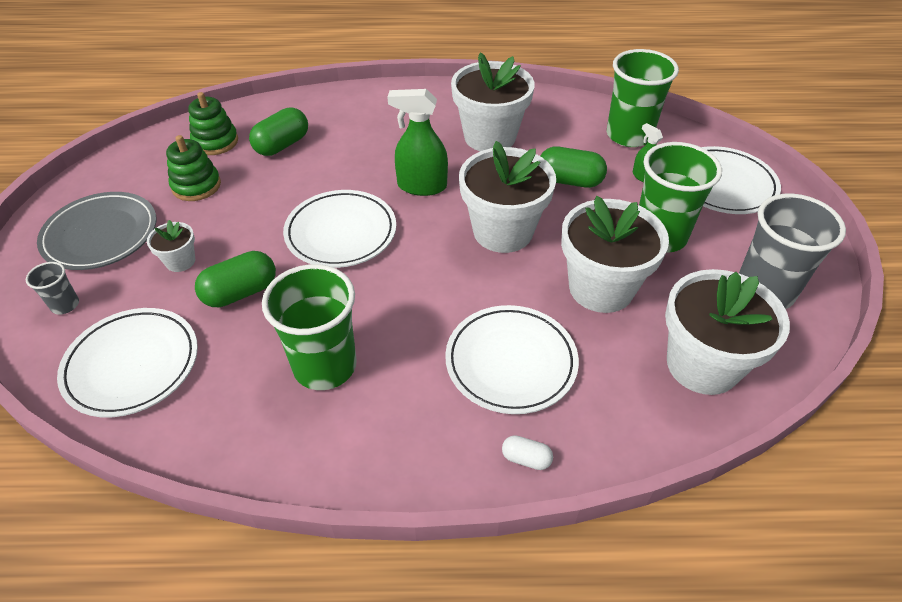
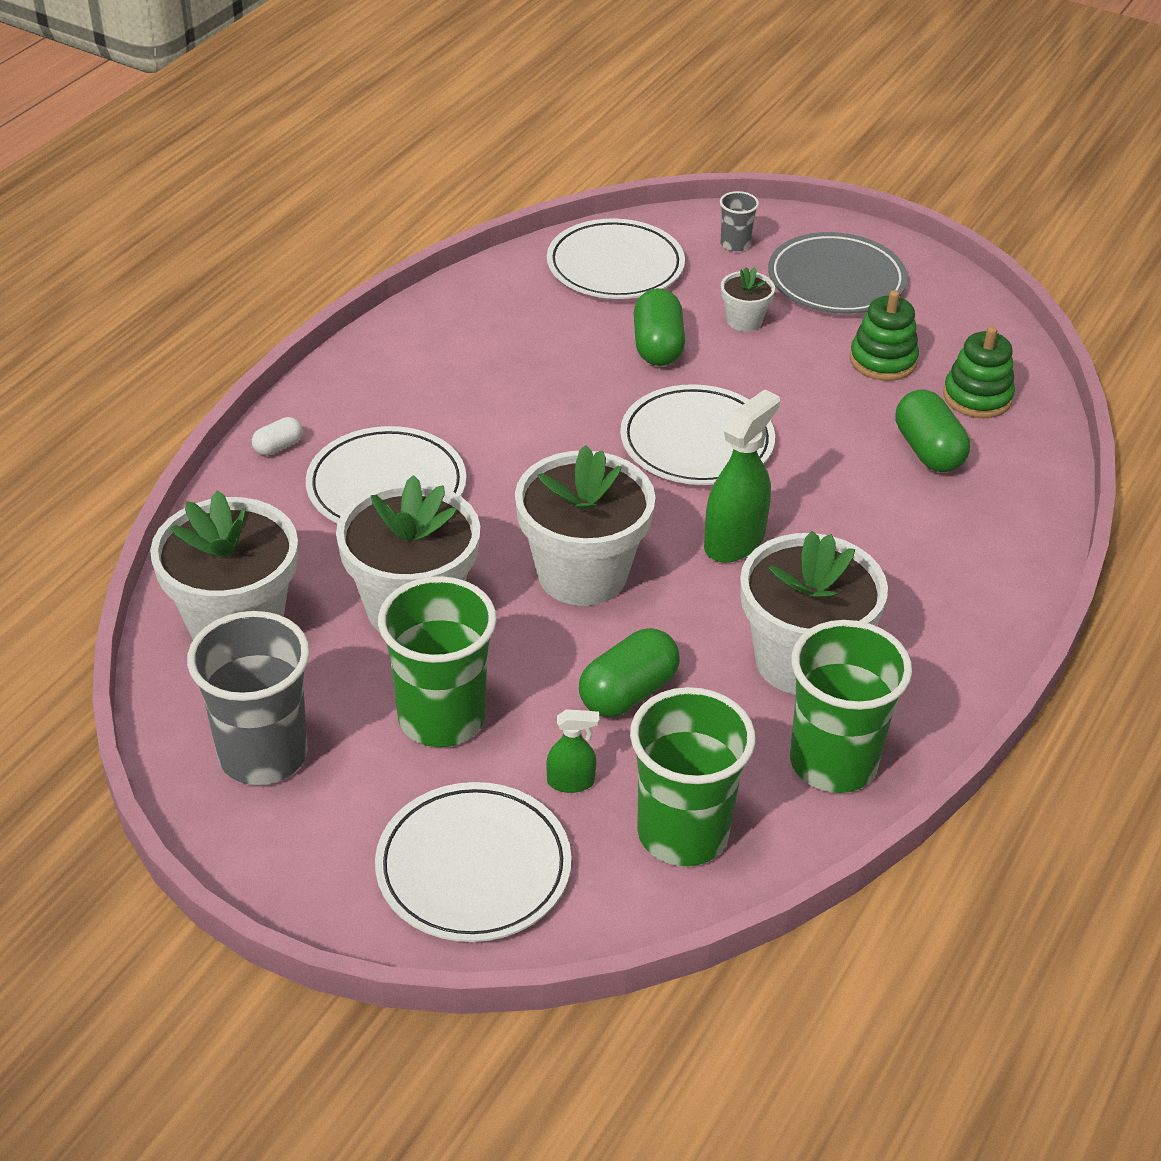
camera: 120 degrees right, 5 degrees down
green cup [262,264,357,390] -> green cup moved to [790,620,912,793]

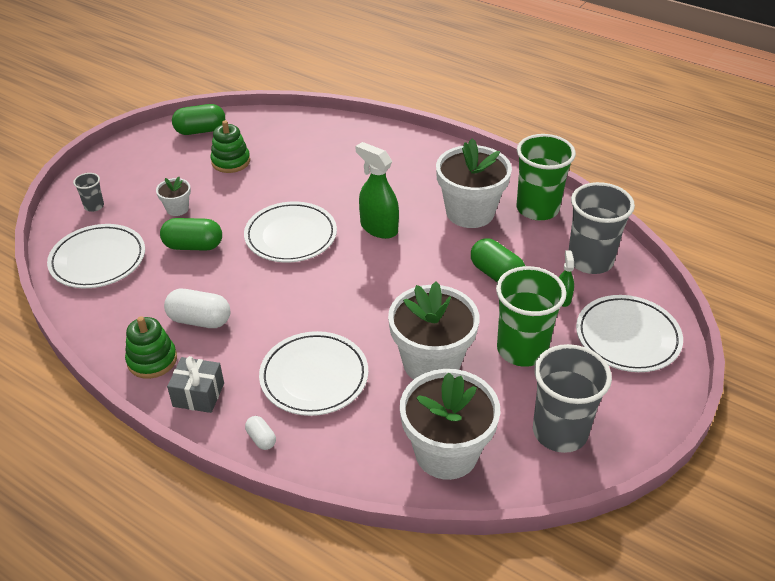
camera: 85 degrees left, 0 degrees up
white flower pot [515,445,655,606] -> none
green cup [630,687,755,866] -> grey cup [569,182,635,274]
grey plate [768,232,908,314] -> none
green capsule [896,389,970,472] -> green capsule moved to [172,104,225,135]
green stacking toy [943,326,1015,418] -> green stacking toy moved to [125,316,177,379]
none -> white capsule [164,289,230,328]
none -> grey gift [167,356,224,413]

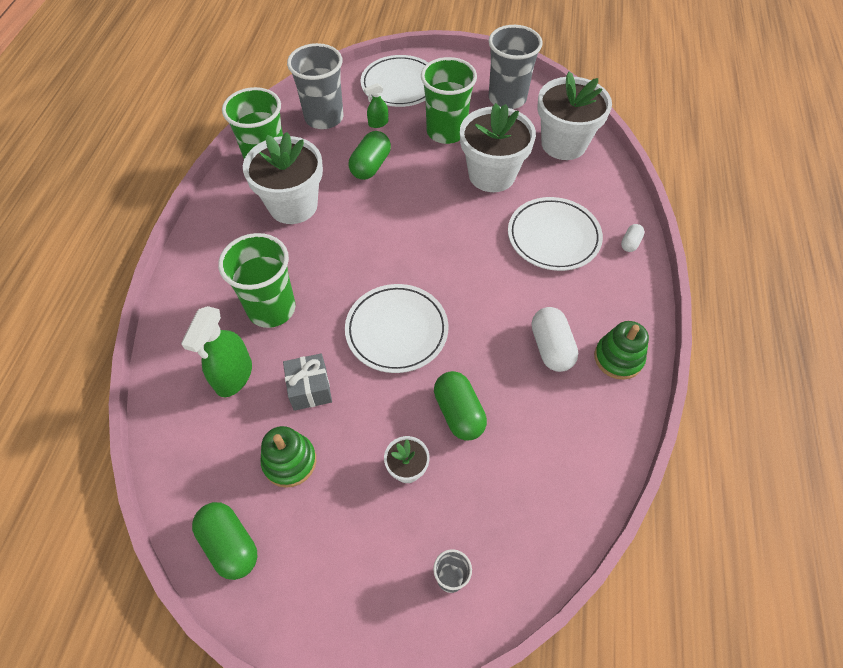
camera: 115 degrees left, 15 degrees up
white plate [47,224,145,288] -> none
grey gift [167,356,224,413] -> grey gift moved to [283,353,332,411]
green spray bottle [356,142,399,239] -> green spray bottle moved to [181,306,252,397]
none -> green cup [218,233,295,328]

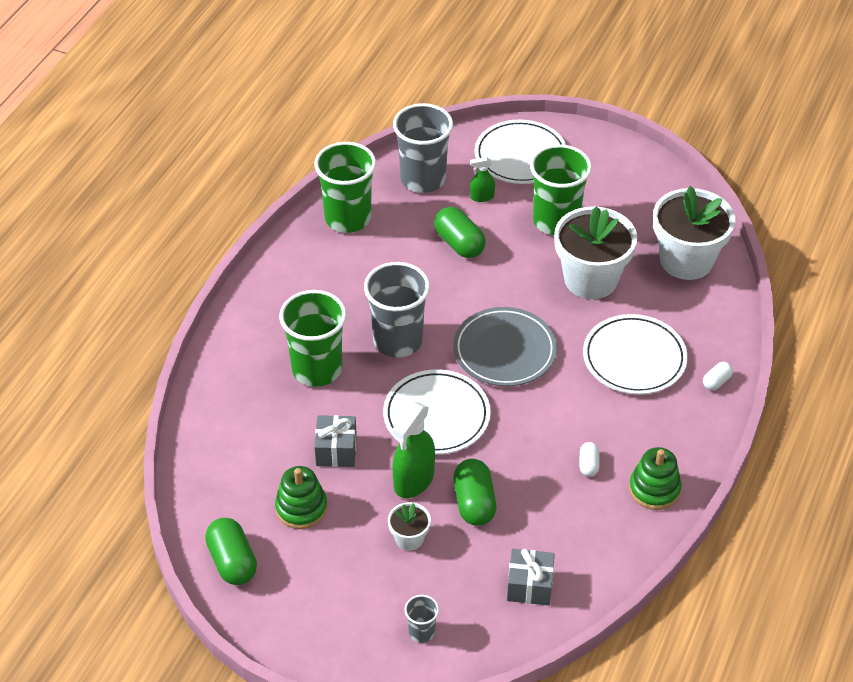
camera: 15 degrees right, 10 degrees down
green spray bottle [181,306,252,397] -> green spray bottle moved to [392,402,435,498]
white flower pot [243,132,323,224] -> none
green capsule [349,131,391,180] -> green capsule turned 75 degrees counterclockwise [434,207,486,258]
grey cup [489,25,543,109] -> grey cup moved to [364,262,430,358]
white capsule [532,307,578,372] -> white capsule [580,442,599,477], size x0.53
none -> grey plate [453,307,557,386]
none -> grey gift [507,549,555,605]

